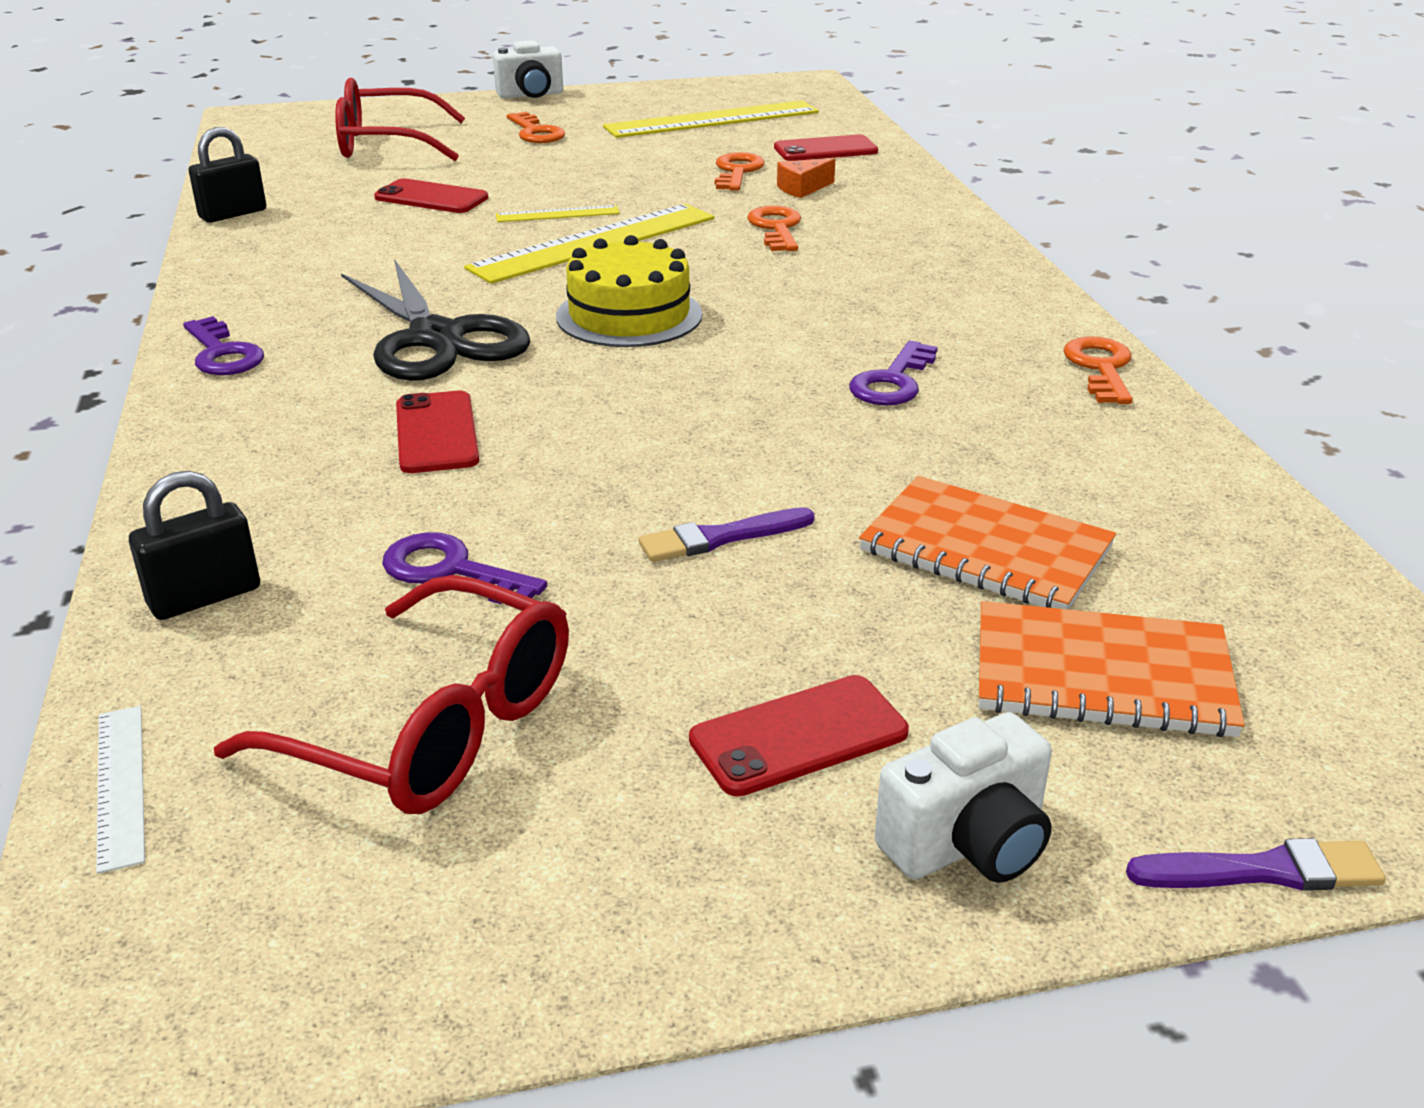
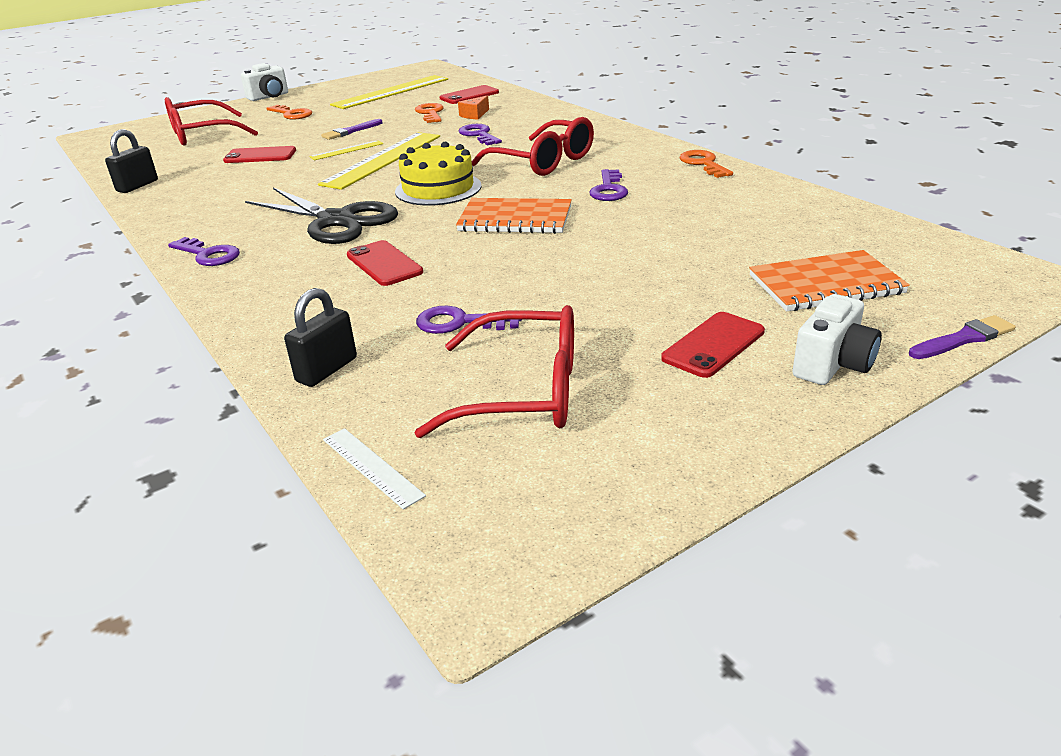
camera: 20 degrees left, 0 degrees up
purple brush [639,507,815,562] -> purple brush moved to [321,119,382,140]
orange key [747,206,801,251] -> purple key [459,124,502,145]
orange notebook [859,476,1116,609] -> orange notebook moved to [456,198,572,234]
none -> red glasses [472,117,594,176]

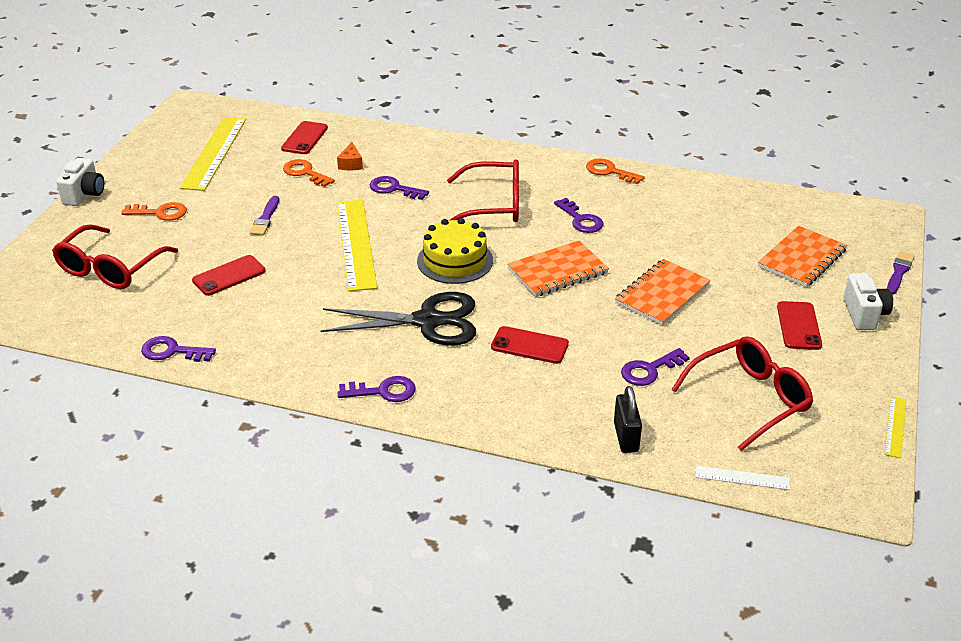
camera: 40 degrees left, 5 degrees up
black padlock [105,129,158,193] -> purple key [141,336,216,362]
yellow ruler [309,140,383,160] -> yellow ruler moved to [884,396,907,458]
none -> orange notebook [615,259,711,326]

